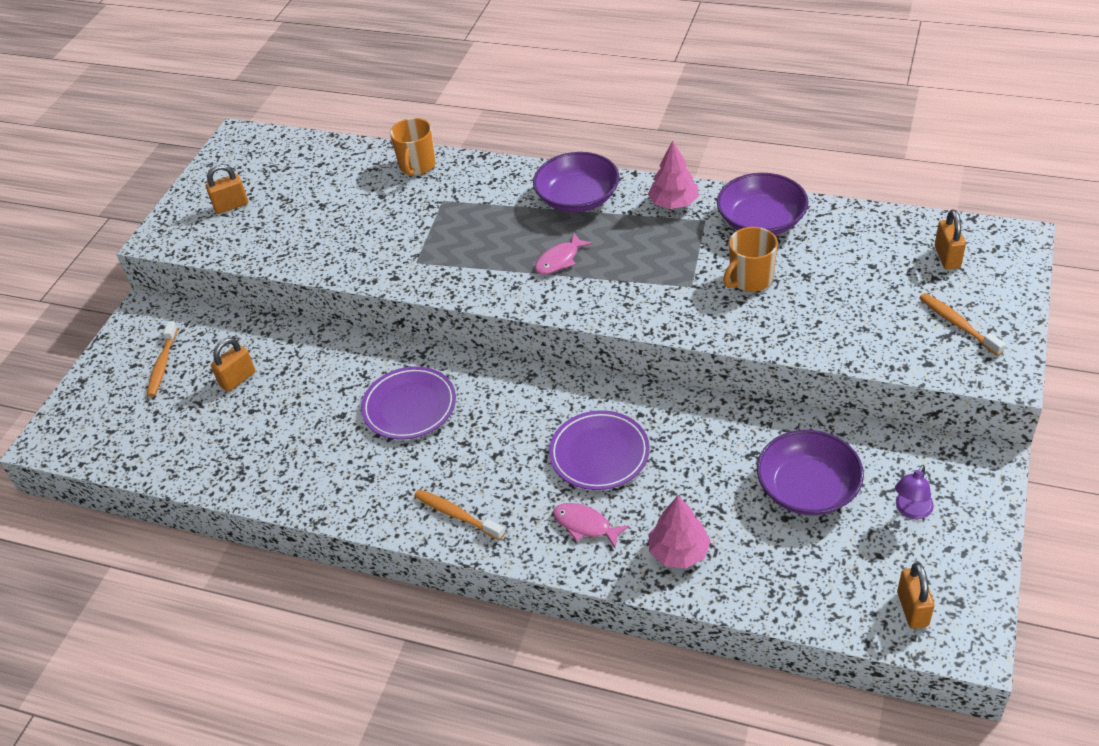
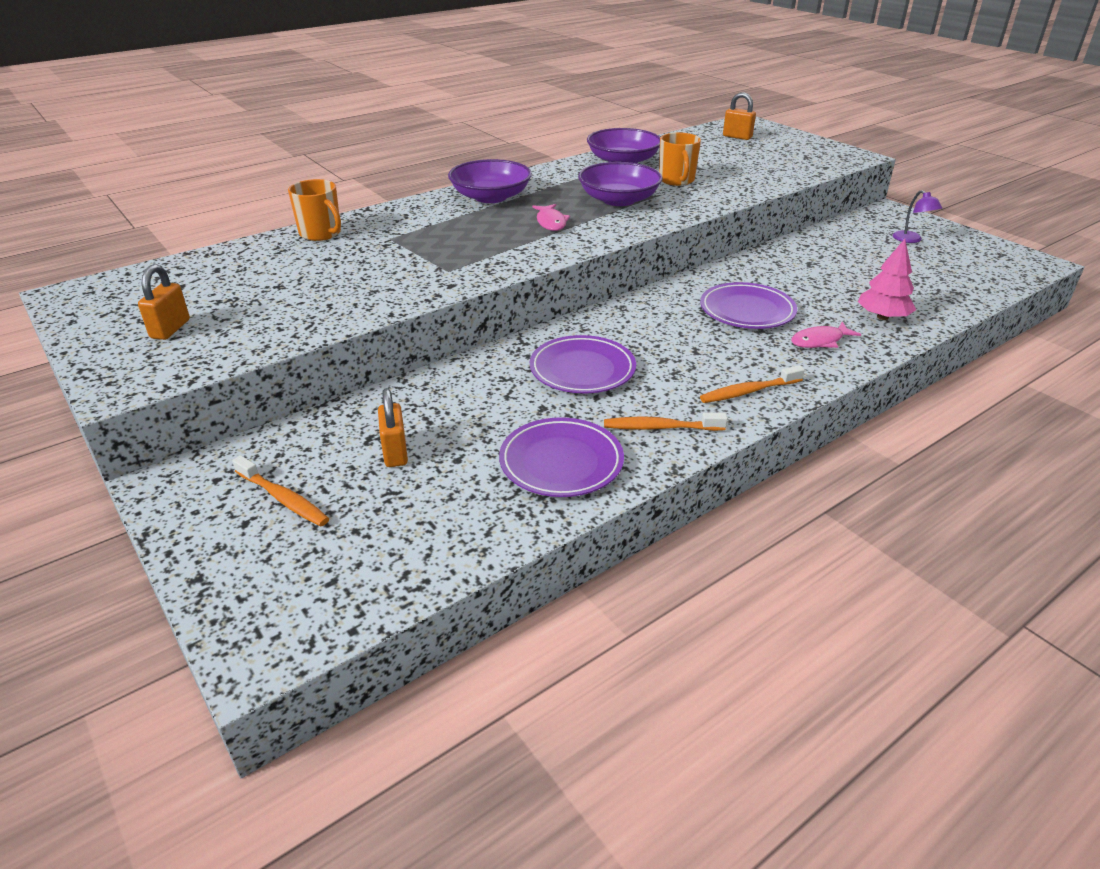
camera: 60 degrees left, 10 degrees down
pink tree [648,141,699,209] -> none
purple bowl [757,430,864,516] -> purple bowl moved to [578,162,663,206]
orange padlock [897,563,935,629] -> none
orange toothbrush [919,293,1006,356] -> orange toothbrush moved to [604,412,728,431]
none -> purple plate [499,417,624,497]

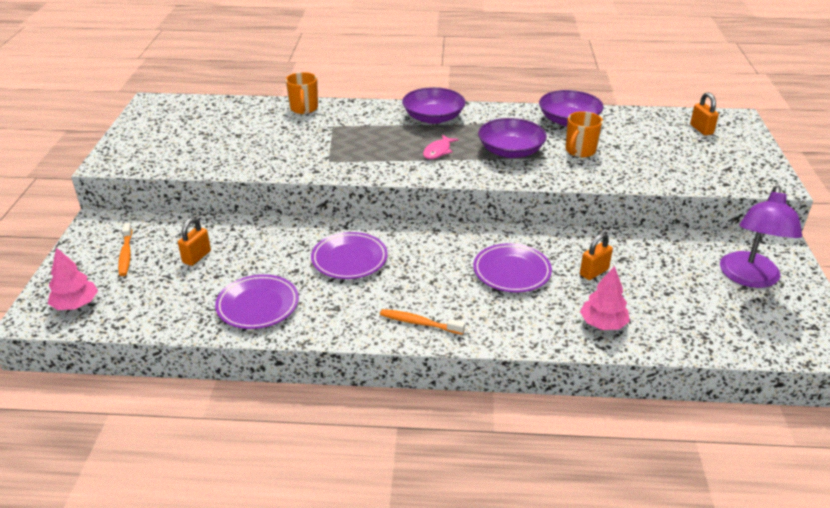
camera: 40 degrees right, 0 degrees up
orange padlock [138,264,190,340] -> orange padlock moved to [580,233,613,280]
orange toothbrush [604,412,728,431] -> none
pink fish [791,322,861,348] -> none
purple lamp [893,190,942,243] -> purple lamp [720,186,802,288], size x2.15
none -> pink tree [48,247,98,310]

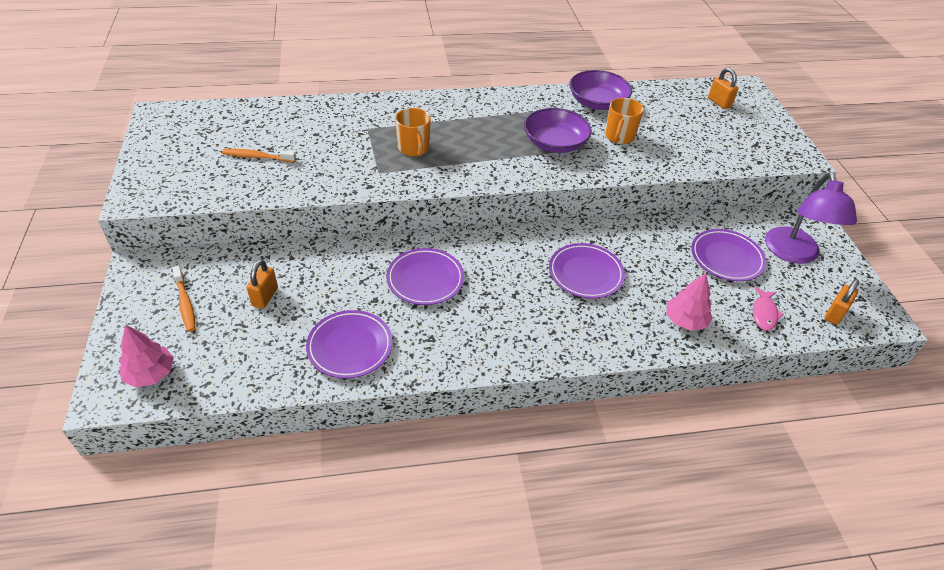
camera: 15 degrees left, 10 degrees up
orange mug [285,72,318,114] -> orange mug moved to [395,108,431,156]
orange toothbrush [380,309,465,335] -> orange toothbrush moved to [222,149,296,162]
purple bowl [402,87,466,124] -> none
pink fish [423,135,459,159] -> pink fish moved to [753,287,784,331]
orange padlock [580,233,613,280] -> orange padlock moved to [825,279,859,325]
none -> purple plate [691,229,766,281]

